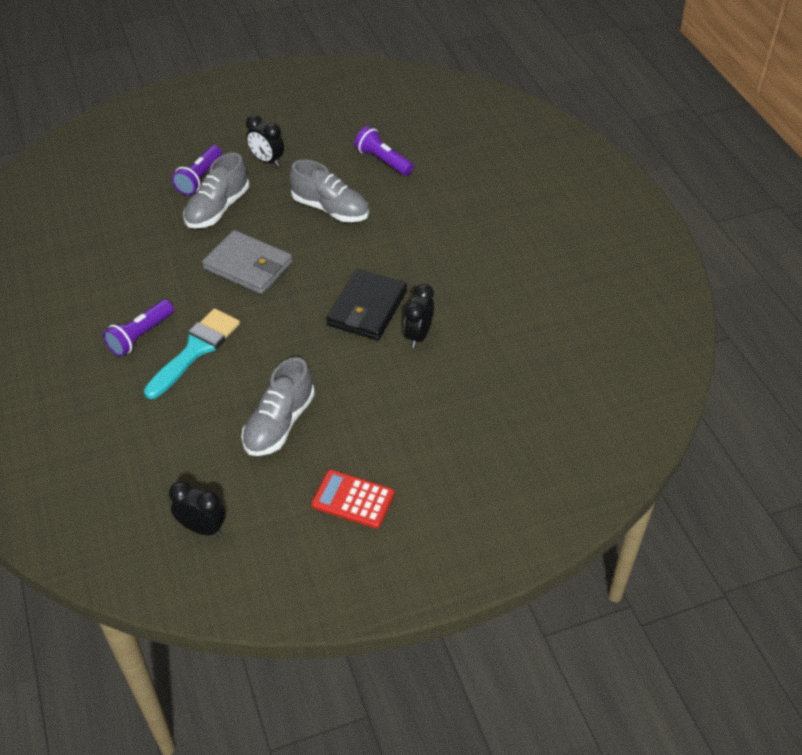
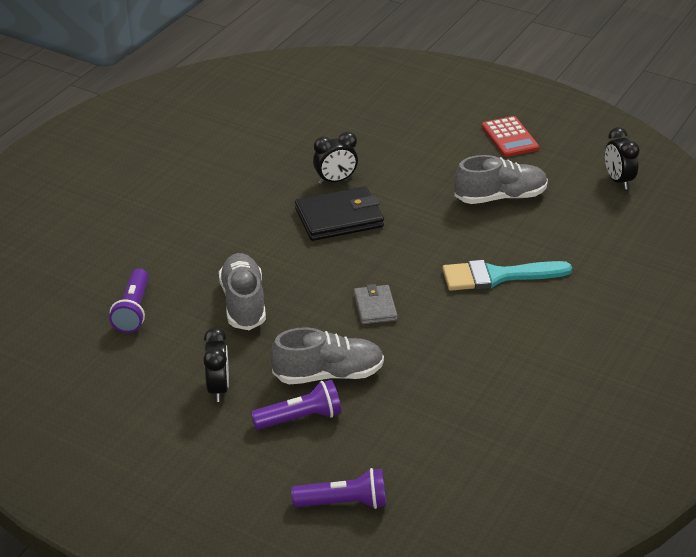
camera: 130 degrees left, 10 degrees down
purple flashlight [103,300,174,357] -> purple flashlight moved to [291,468,386,509]
grey wallet [202,230,293,294] -> grey wallet [354,284,398,324], size x0.59

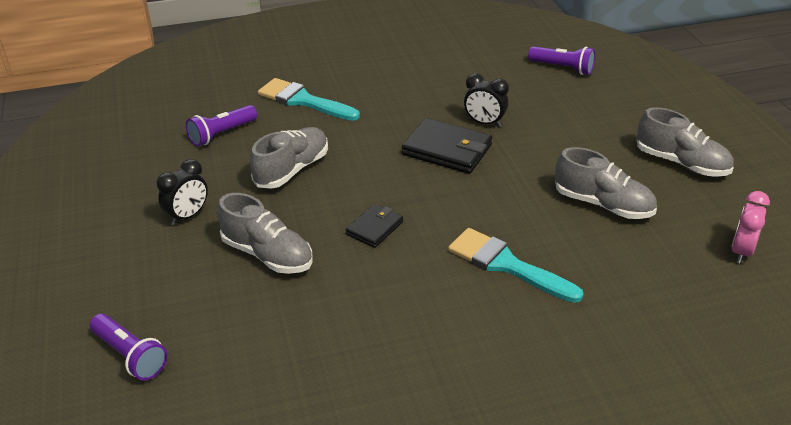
camera: 45 degrees right, 0 degrees up
purple flashlight [251,380,341,430] -> purple flashlight moved to [528,46,595,75]
grey wallet [354,284,398,324] -> black wallet [345,204,403,248]
red calculator [482,116,539,157] -> grey shoe [637,108,734,177]
black clock [605,127,640,190] -> pink clock [731,191,770,264]
none -> turquoise brush [258,78,360,121]

